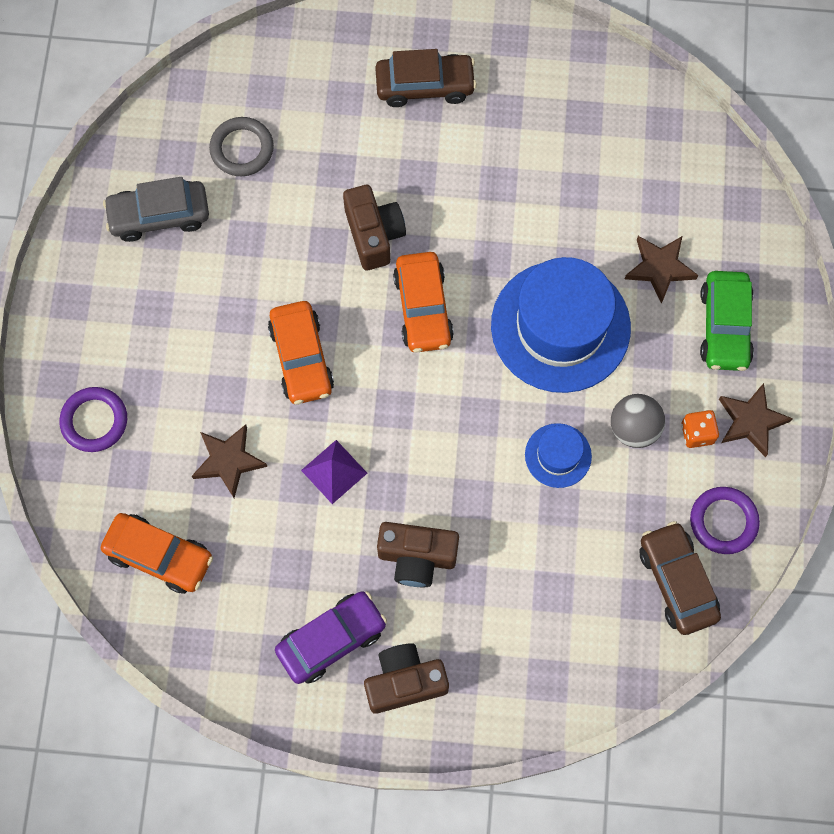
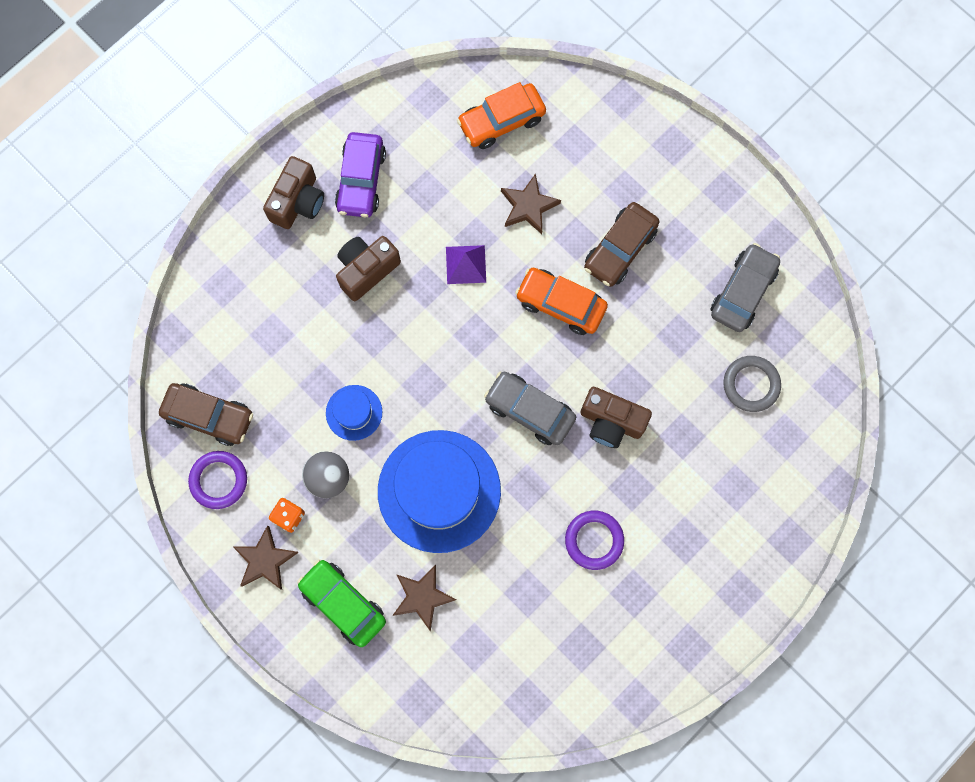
camera: 130 degrees right, 5 degrees up
purple ring [59,387,127,452] -> purple ring moved to [565,511,624,570]
brown car [375,49,477,107] -> brown car moved to [584,202,659,287]
orange car [393,252,454,353] -> grey car [484,372,576,445]

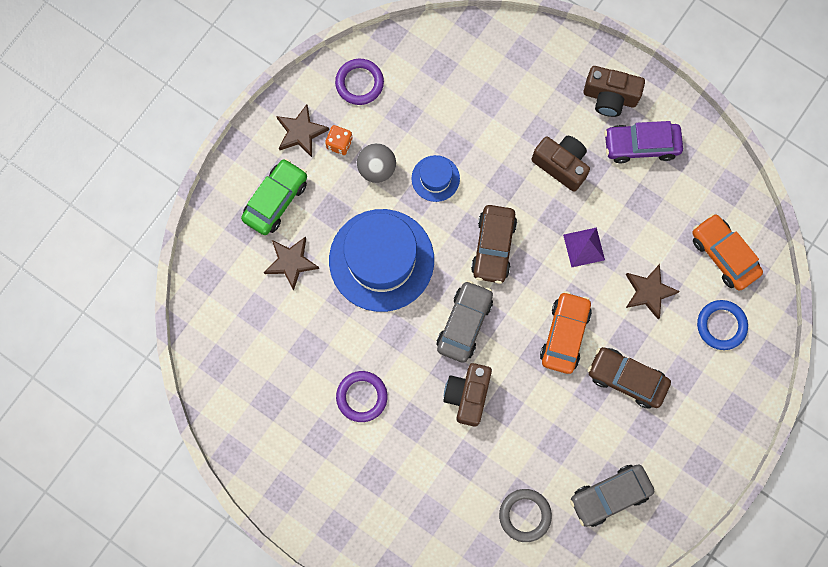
camera: 80 degrees right, 0 degrees up
brown car [159,383,253,446] -> brown car moved to [471,205,517,284]
grey car [710,243,780,332] -> grey car turned 135 degrees clockwise [570,465,654,527]
none -> blue ring [697,300,748,350]

